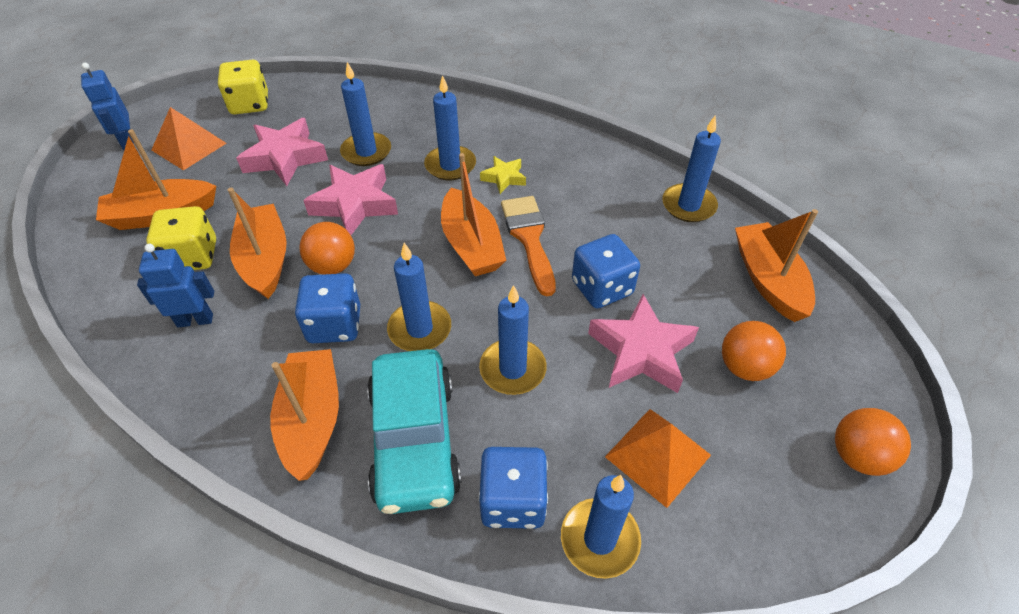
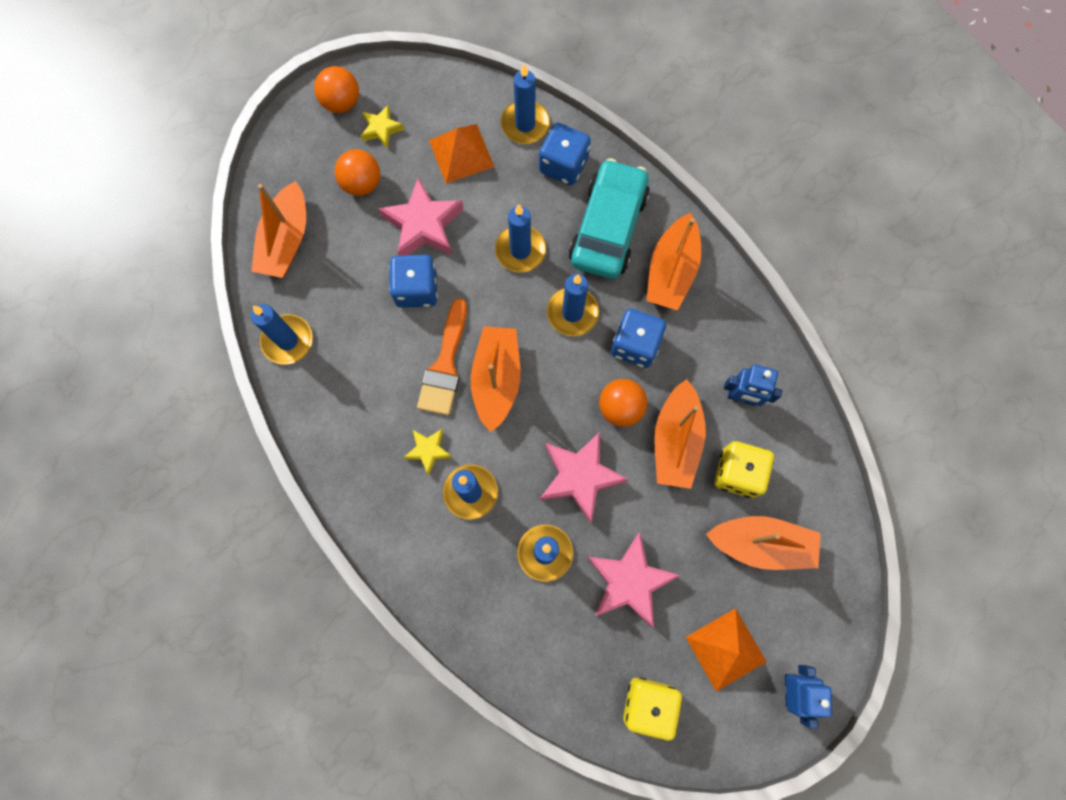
camera: 155 degrees left, 25 degrees up
none -> yellow star [361,105,404,149]

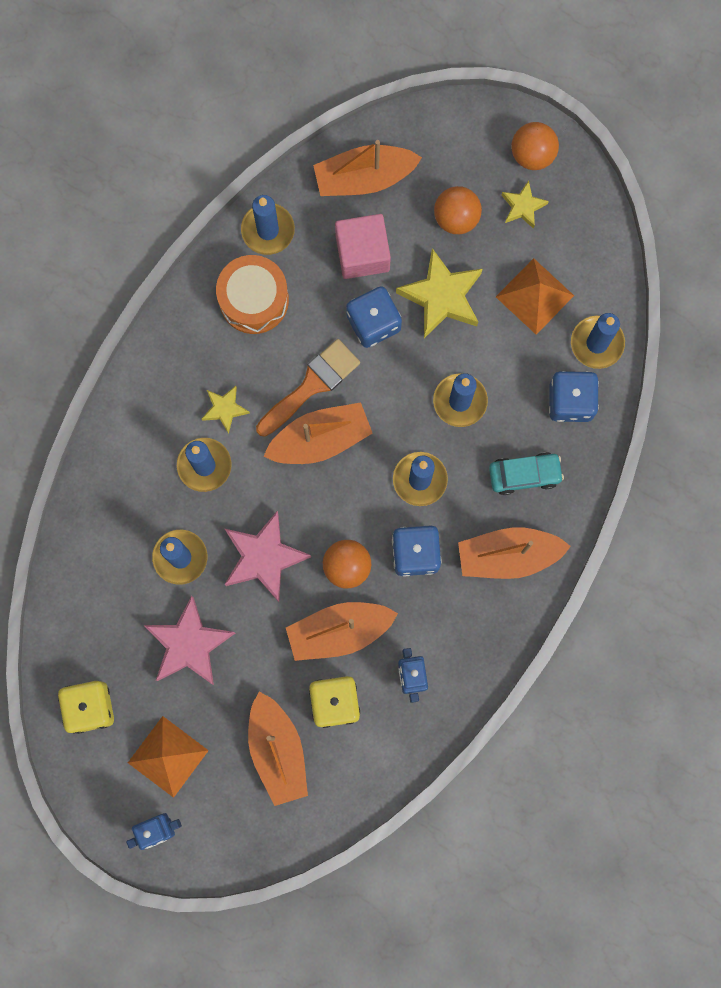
camera: 65 degrees right, 5 degrees up
pink star [378,178,463,256] -> yellow star [396,248,482,338]
orange brush [417,298,467,415] -> orange brush turned 150 degrees clockwise [256,339,360,437]
turquoise car [569,158,650,279] -> turquoise car [489,452,564,495], size x0.56
none -> orange drum [216,255,289,334]
none -> pink cube [335,214,391,279]

